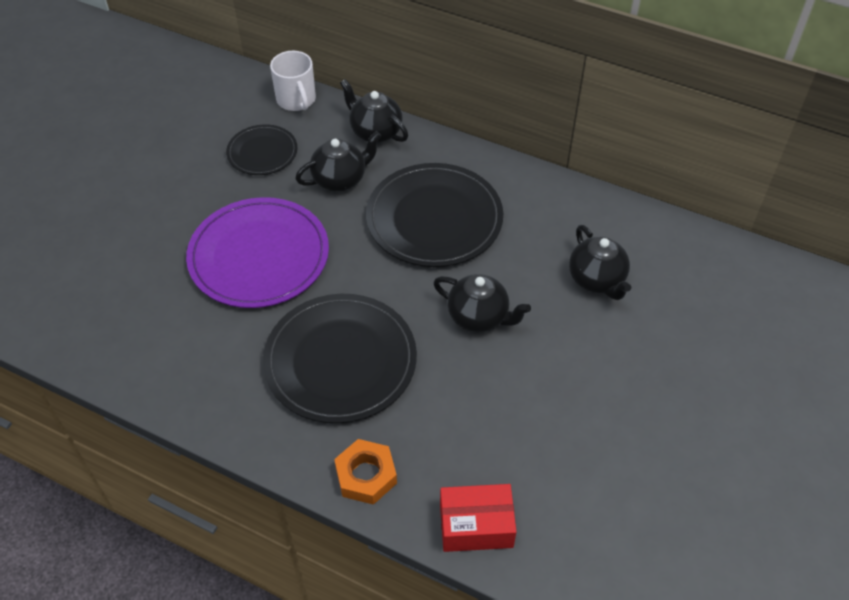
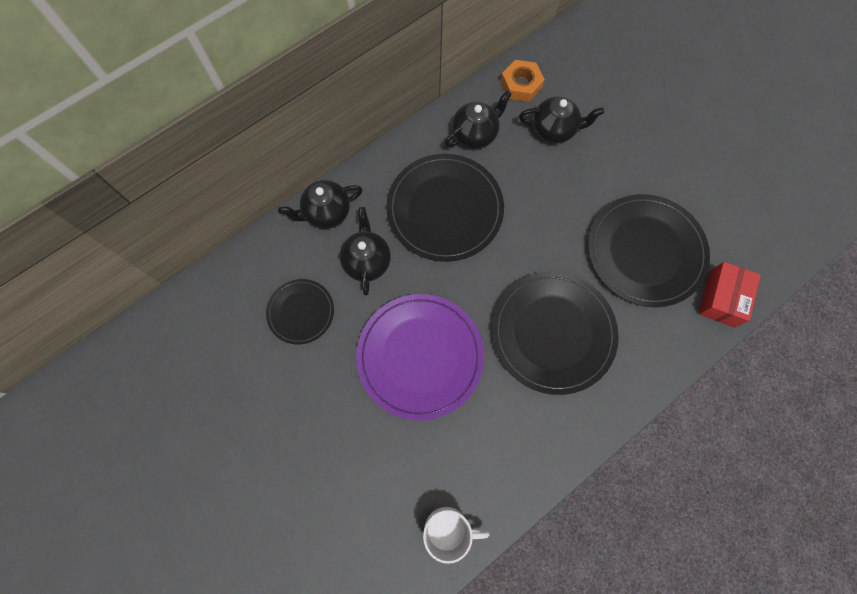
camera: 65 degrees left, 20 degrees up
white mug [270,51,316,111] -> white mug moved to [423,507,490,564]
orange nut [334,439,397,505] -> orange nut moved to [501,60,545,102]
black teapot [433,274,531,333] -> black teapot moved to [445,90,512,149]
none -> black plate [588,194,710,307]

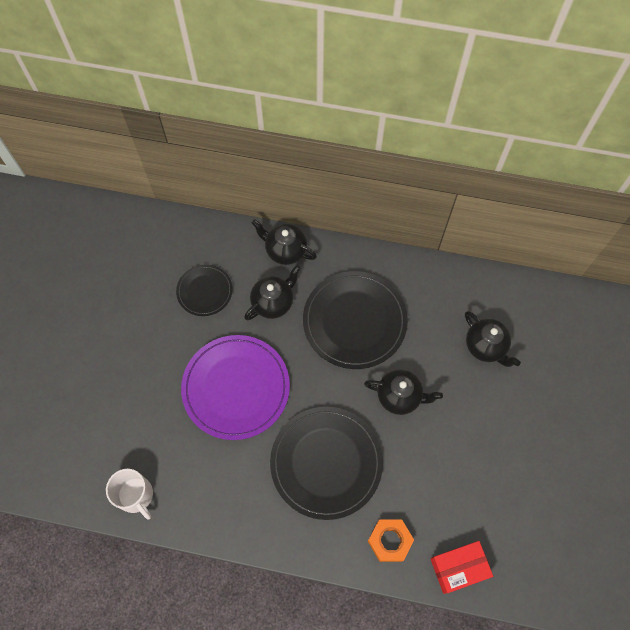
camera: 50 degrees right, 5 degrees down
black teapot [445,90,512,149] -> black teapot moved to [364,370,443,415]
orange nut [501,60,545,102] -> orange nut moved to [368,520,414,562]
black plate [588,194,710,307] -> none

